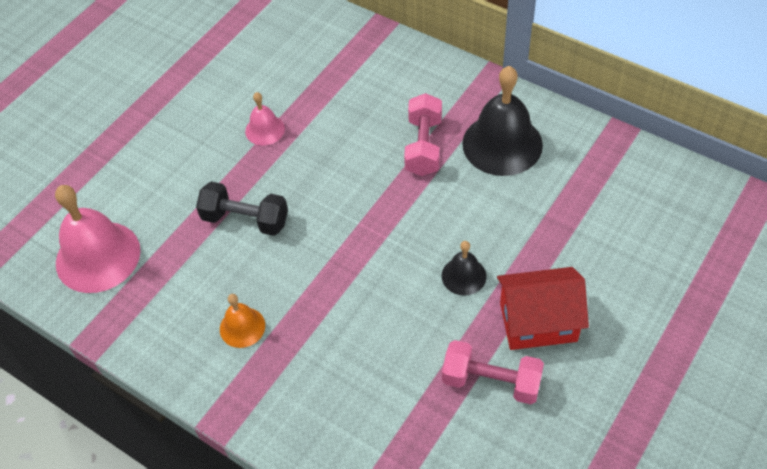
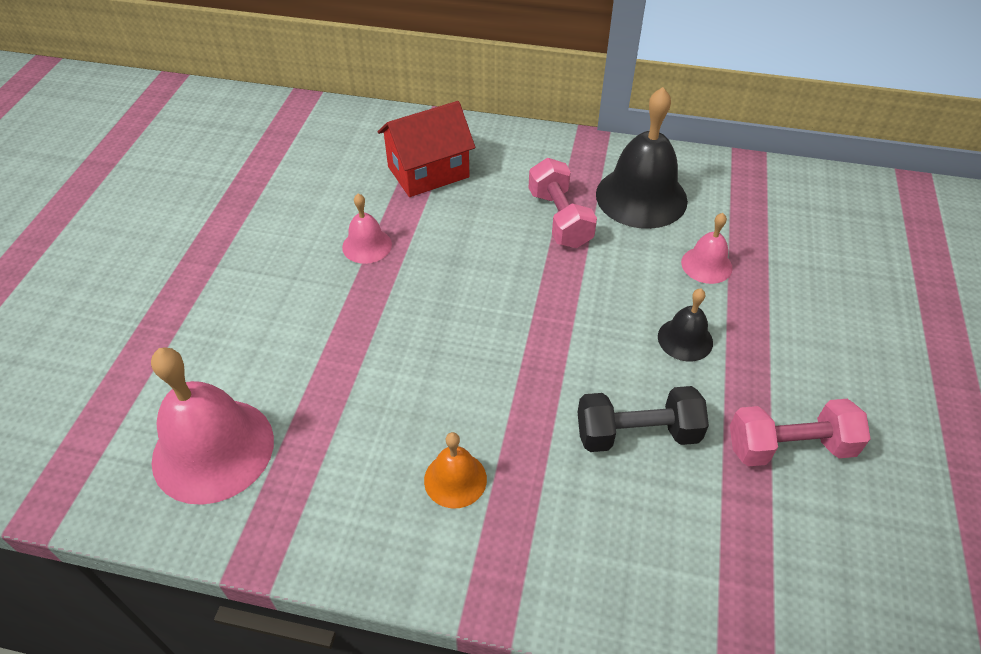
camera: 25 degrees left, 5 degrees down
black dumbbell [196,181,288,236] -> black dumbbell moved to [578,386,709,452]
red house [497,267,589,350] -> red house moved to [378,101,475,197]
none -> pink bell [681,213,733,284]

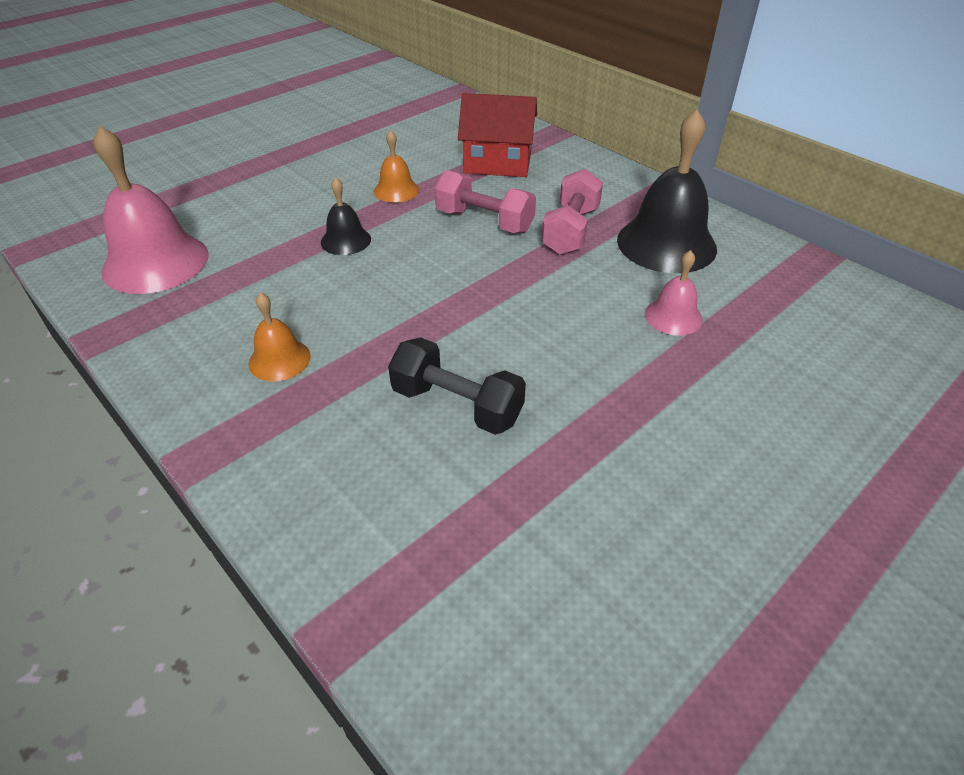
camera: 35 degrees right, 5 degrees down
pink bell [342,193,392,264] -> orange bell [374,130,419,203]
black bell [658,288,713,361] -> black bell moved to [321,177,371,255]
pink dumbbell [730,399,871,467] -> pink dumbbell moved to [435,170,536,234]

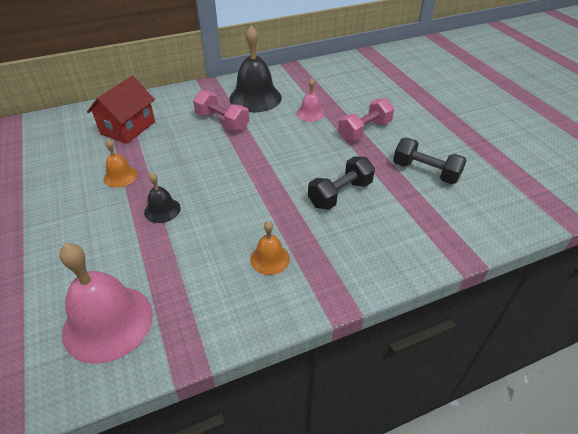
camera: 70 degrees left, 0 degrees up
pink dumbbell [435,170,536,234] -> pink dumbbell moved to [338,98,394,141]
none -> black dumbbell [393,138,467,184]

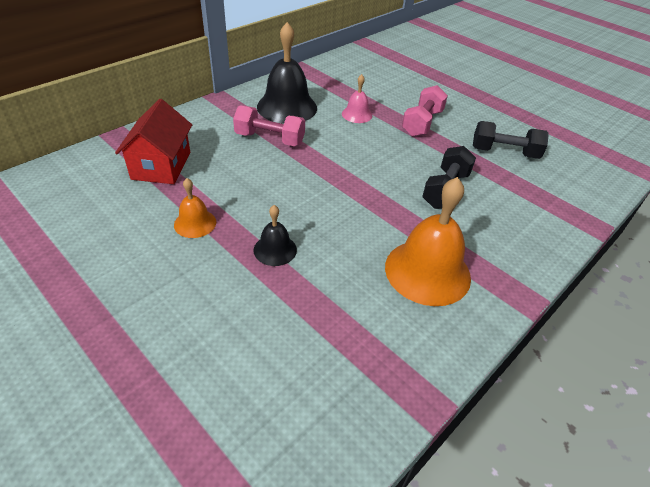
camera: 25 degrees left, 0 degrees up
pink bell [59,243,153,364] -> none
orange bell [250,221,290,275] -> orange bell [385,177,471,306], size x1.95

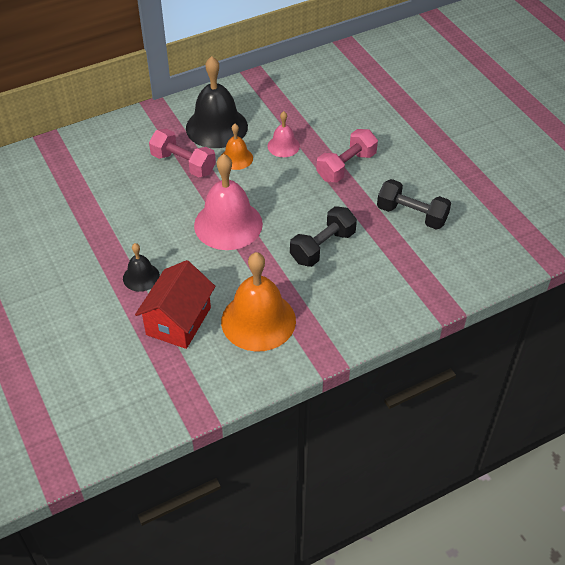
camera: 20 degrees right, 5 degrees up
red house [115,99,192,184] -> red house moved to [135,260,216,349]
orange bell [174,178,216,238] -> orange bell moved to [222,124,253,170]
none -> pink bell [194,154,263,250]

